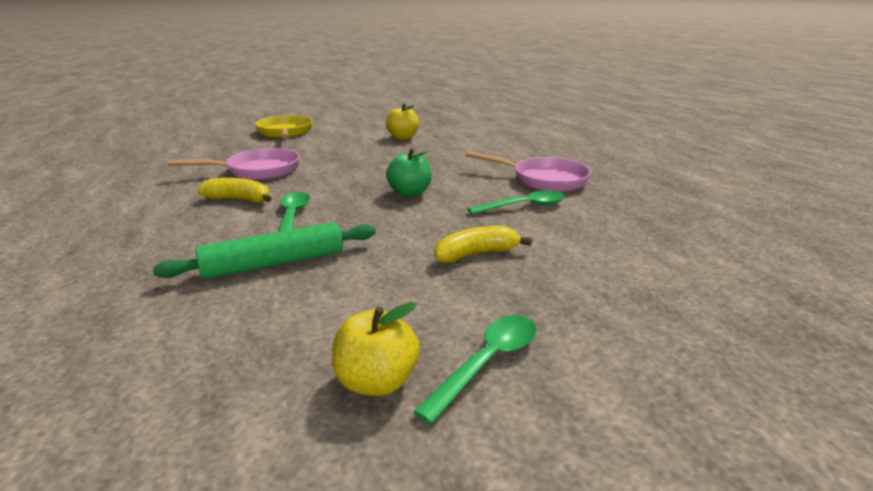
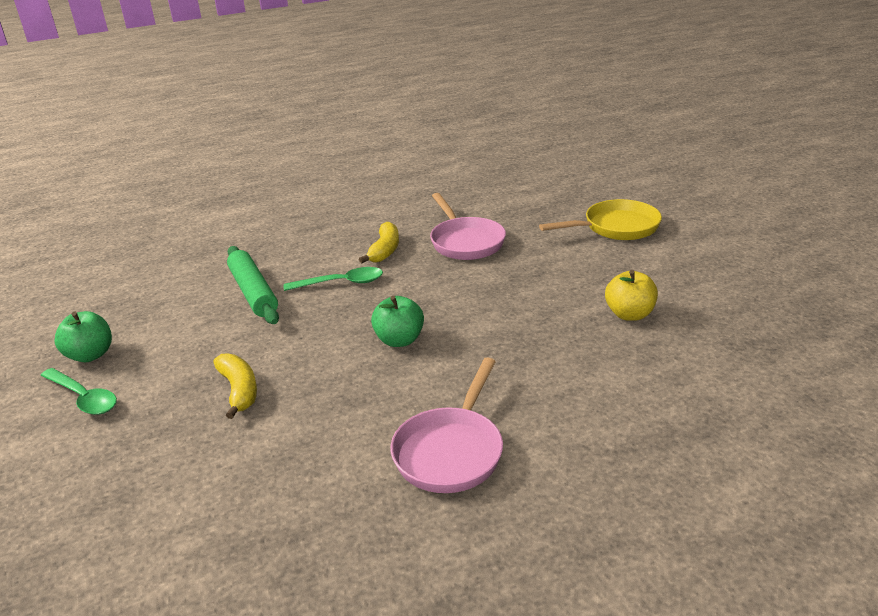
camera: 90 degrees right, 5 degrees up
yellow apple [332,302,420,396] -> green apple [55,311,112,362]
green spoon [468,190,565,214] -> none

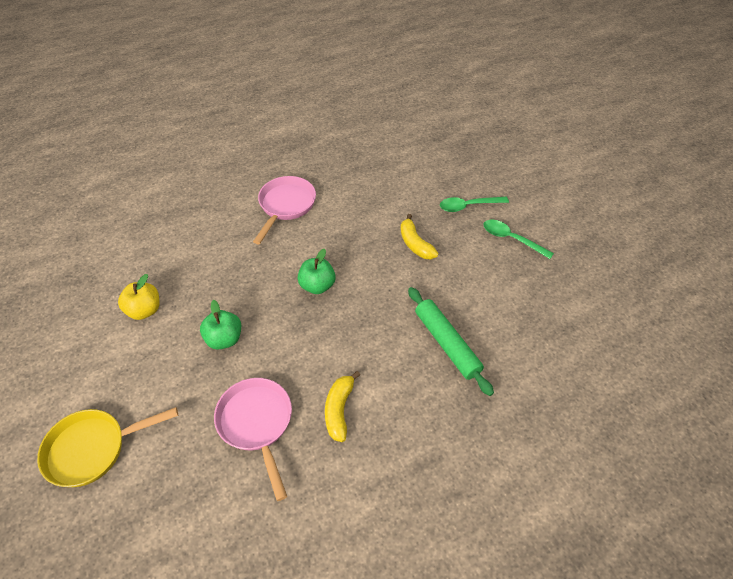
camera: 175 degrees right, 20 degrees up
green apple [55,311,112,362] -> green apple moved to [200,300,241,349]
green spoon [284,267,383,291] -> green spoon moved to [440,197,509,212]

